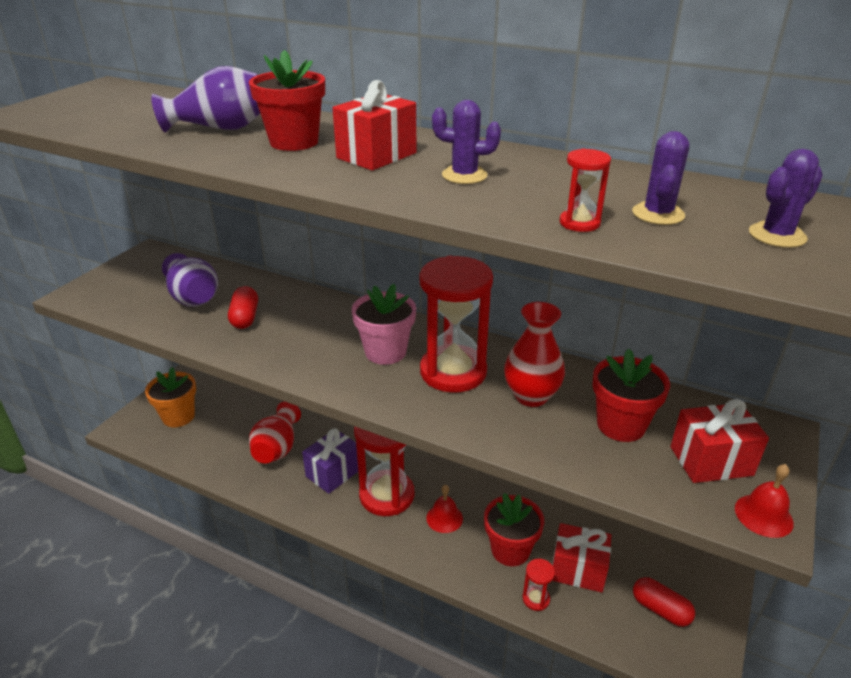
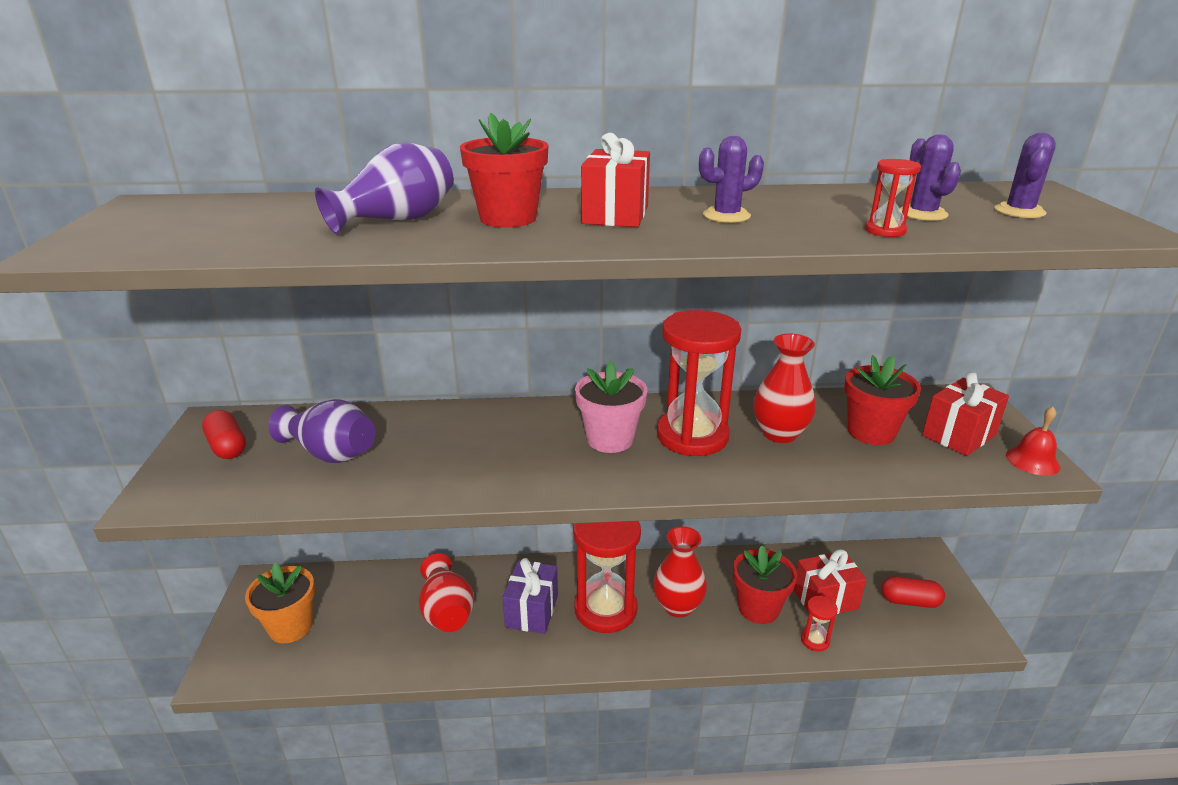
camera: 30 degrees left, 5 degrees down
red capsule [228,286,258,329] -> red capsule moved to [202,410,246,459]
red bell [426,485,463,533] -> red vase [653,526,707,618]

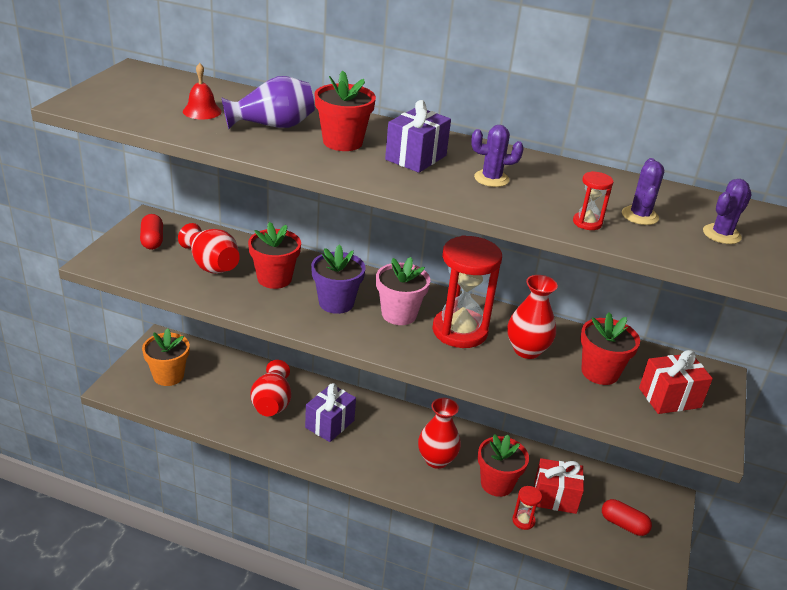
camera: 20 degrees right, 5 degrees up
purple vase [268,399,376,463] -> red vase [178,223,240,274]
red hourglass [573,521,641,633] -> none
red gift [581,133,650,227] -> purple gift [385,100,451,173]
red bell [1006,406,1060,476] -> red bell moved to [183,63,221,119]
none -> red flower pot [248,222,301,289]
none -> purple flower pot [311,245,366,314]

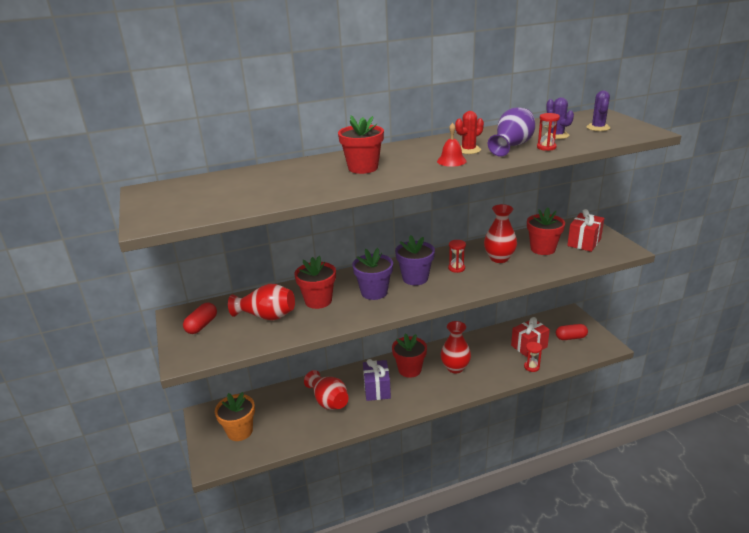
camera: 35 degrees left, 5 degrees down
red capsule [140,214,163,250] -> red capsule turned 75 degrees clockwise [183,303,217,334]
red bell [183,63,221,119] -> red bell moved to [437,123,467,167]
purple vase [221,76,315,129] -> purple vase moved to [488,107,535,157]
pink flower pot [376,257,430,325] -> purple flower pot [395,235,435,285]
purple gift [385,100,451,173] -> none
red hourglass [432,235,502,348] -> red hourglass [448,240,466,273], size x0.43
purple cactus [471,125,524,187] -> red cactus [455,111,484,154]
red flower pot [478,434,529,497] -> red flower pot moved to [392,334,427,378]

